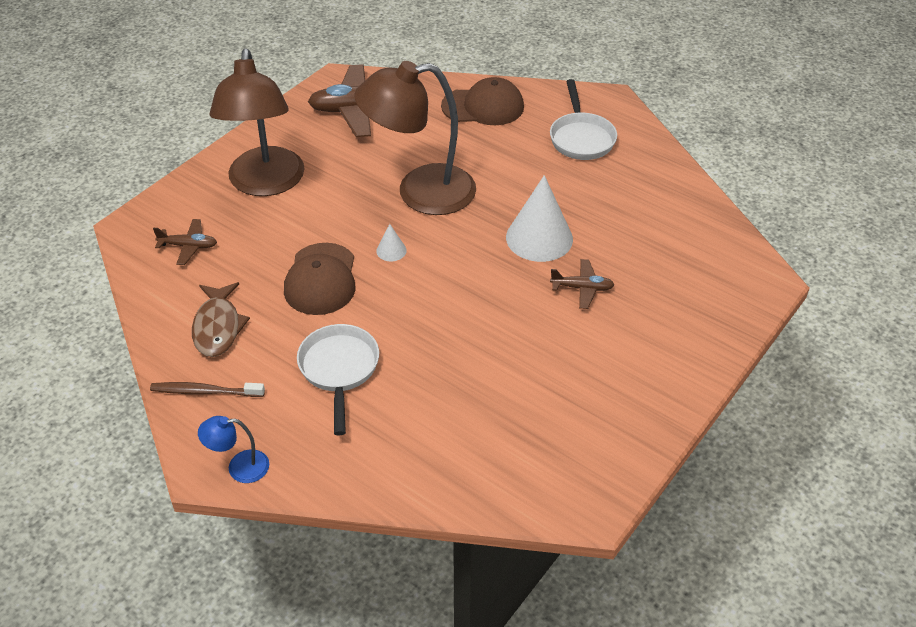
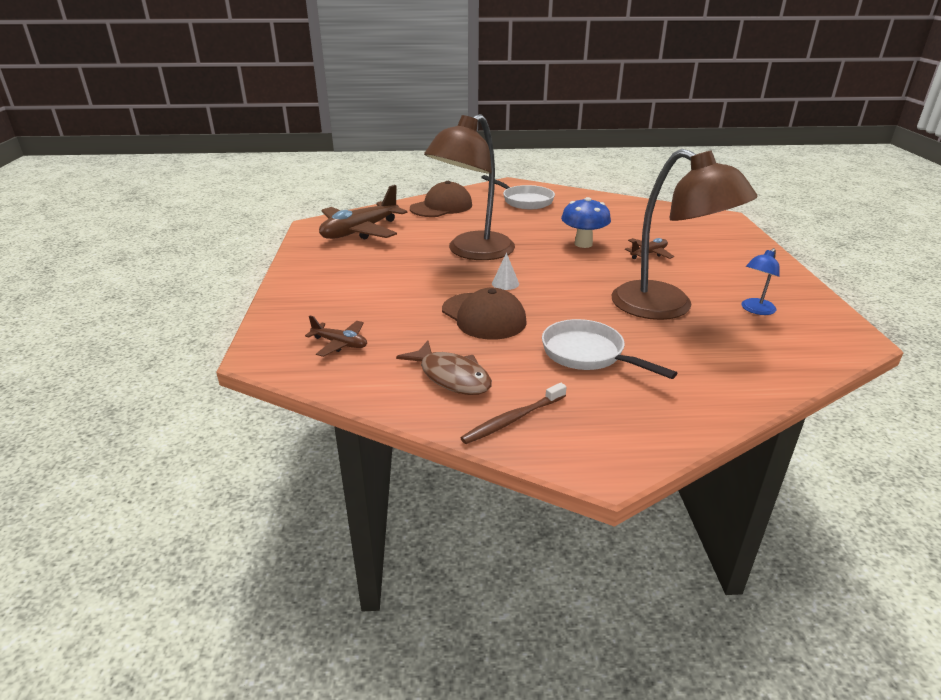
camera: 40 degrees left, 15 degrees down
brown plane [153,219,217,265] -> brown plane turned 60 degrees clockwise [305,316,367,357]
blue lamp [198,416,269,483] -> blue lamp moved to [741,248,780,315]
brown lamp [210,49,305,196] -> brown lamp moved to [611,149,758,320]
white cone [506,175,573,262] -> blue mushroom [561,197,611,248]

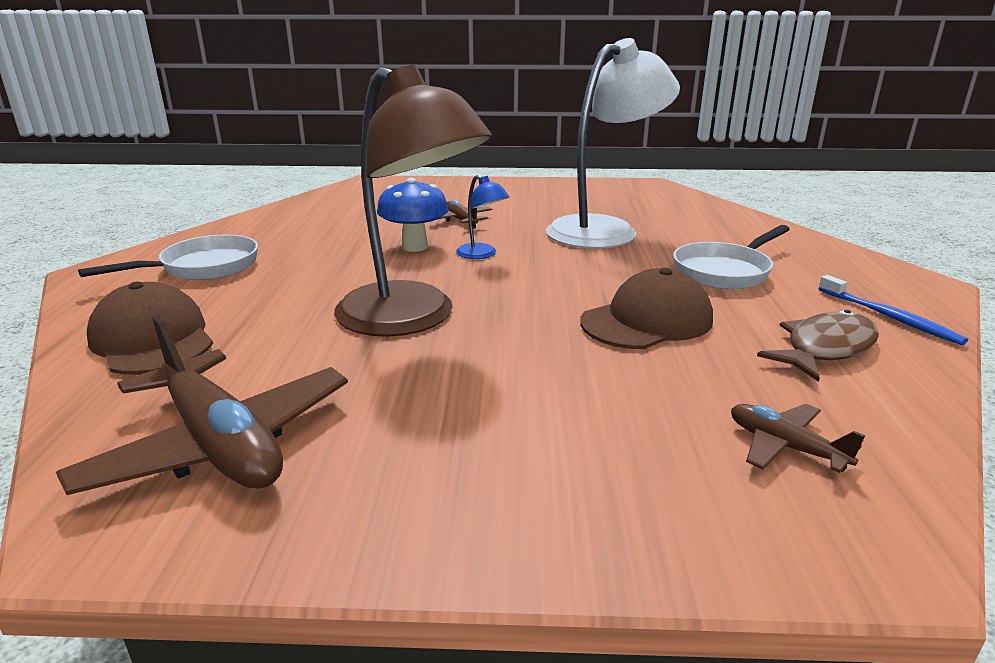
camera: 85 degrees left, 5 degrees down
brown plane [305,316,367,357] -> brown plane turned 75 degrees counterclockwise [731,404,866,473]
brown toothbrush [460,383,567,444] -> blue toothbrush [818,275,968,346]
white cone [492,253,519,290] -> none
brown lamp [611,149,758,320] -> white lamp [546,38,680,249]
blue lamp [741,248,780,315] -> blue lamp moved to [456,175,509,259]

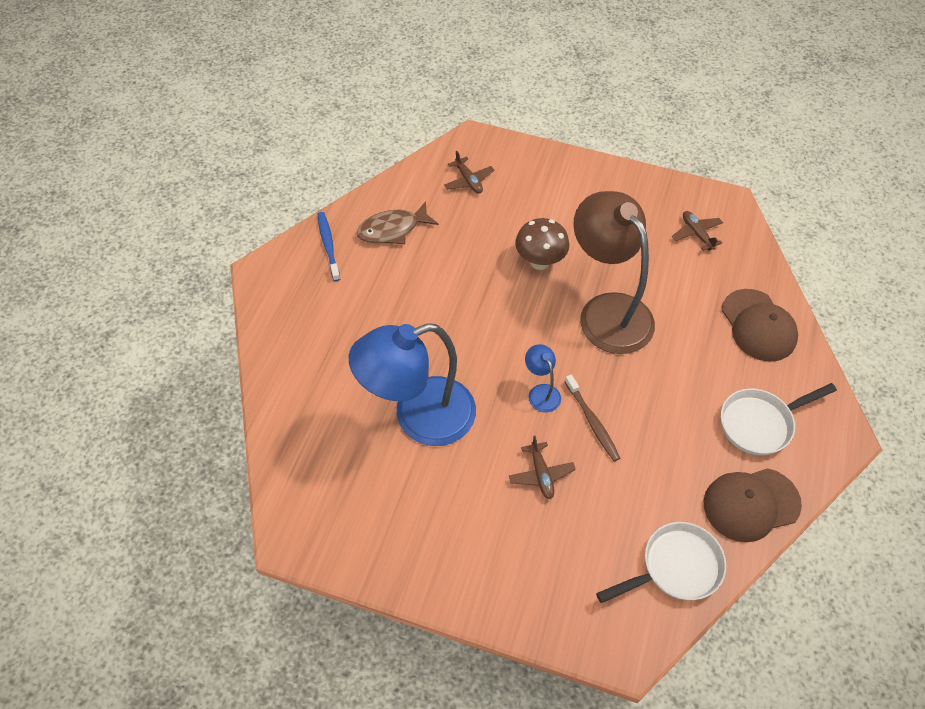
camera: 165 degrees left, 30 degrees up
brown plane [56,315,348,495] -> brown plane [672,211,723,251], size x0.49
blue mushroom [377,178,449,252] -> brown toothbrush [565,375,620,462]
white lamp [546,38,680,249] -> blue lamp [349,323,476,446]
brown cap [580,268,713,349] -> brown cap moved to [704,468,802,542]
white pan [673,225,790,289] -> white pan moved to [596,522,726,603]
none -> brown mushroom [515,218,570,270]

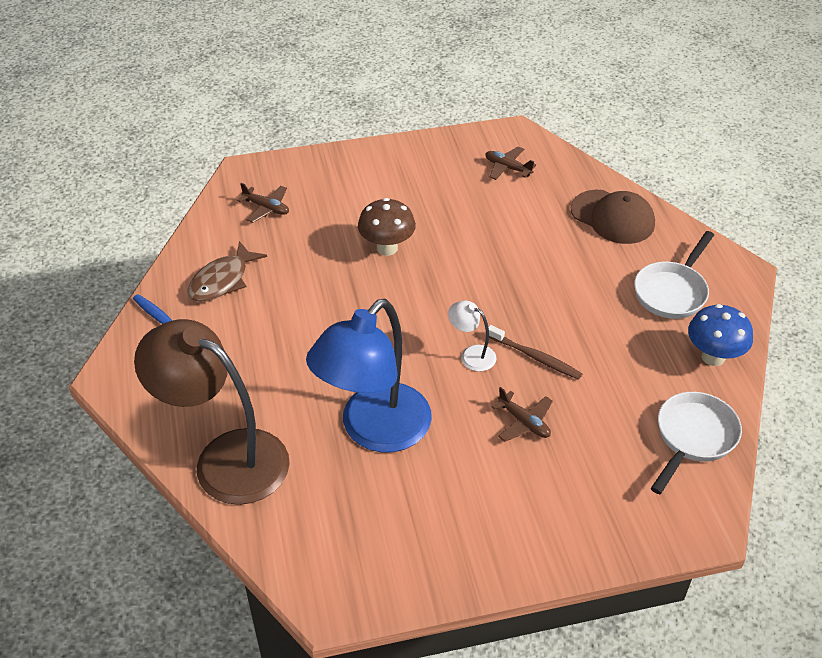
camera: 30 degrees left, 10 degrees down
blue lamp [525,344,561,412] -> white lamp [448,301,497,371]
brown lamp [573,191,655,354] -> brown lamp moved to [134,319,290,505]
brown cap [704,468,802,542] -> blue mushroom [688,304,753,366]

